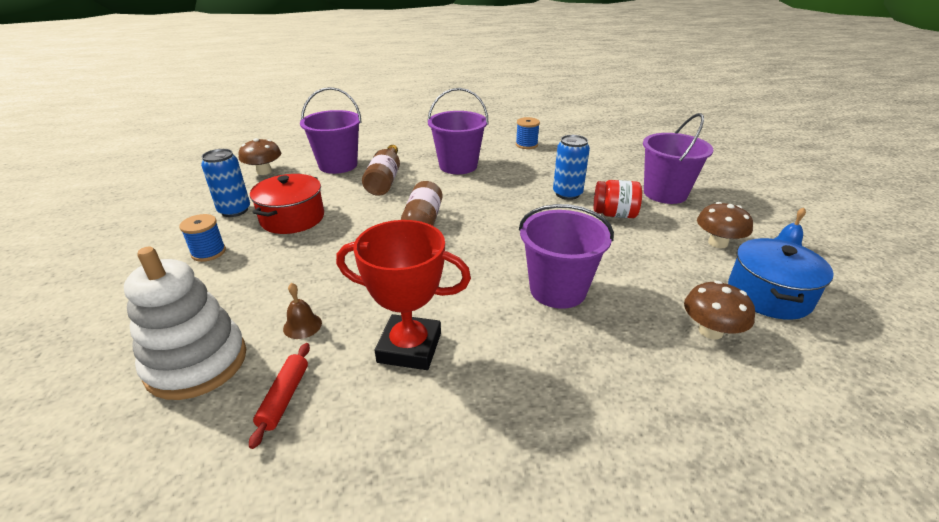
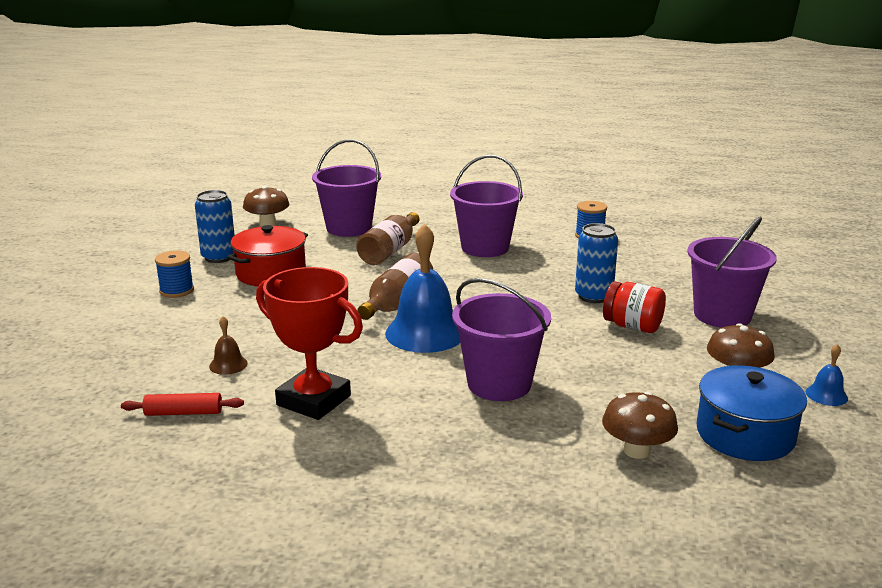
camera: 20 degrees right, 10 degrees down
white stacking toy [124,247,246,400] -> none
red rolling pin [249,343,310,449] -> red rolling pin turned 60 degrees clockwise [121,393,244,416]
none -> blue bell [385,223,460,353]

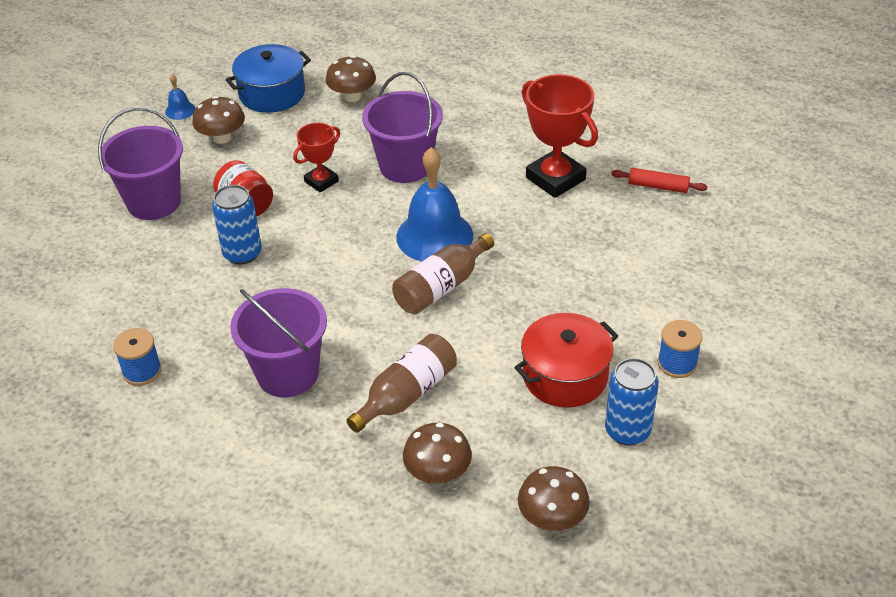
camera: 160 degrees left, 20 degrees up
brown bell [209,316,248,375] -> none
purple bucket [312,139,381,237] -> brown mushroom [403,422,472,484]
none -> red trophy [293,123,340,193]

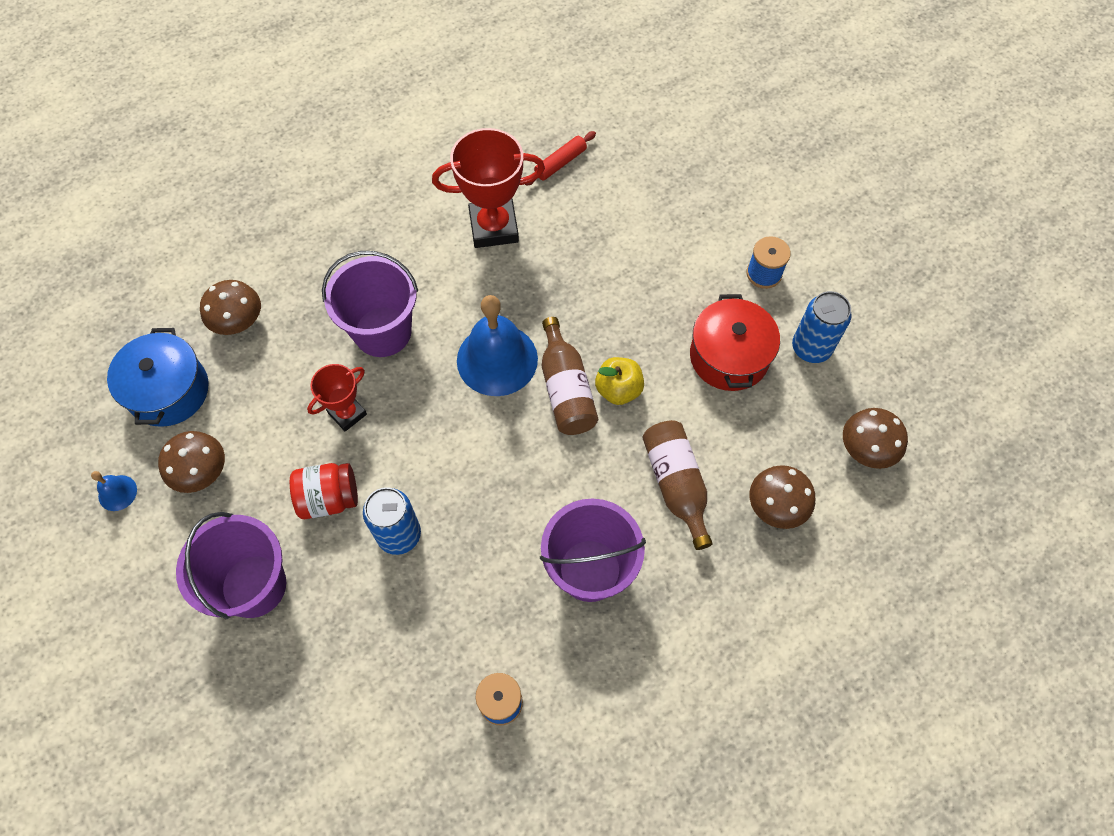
camera: 60 degrees left, 20 degrees up
red trophy [293,123,340,193] -> red trophy turned 60 degrees clockwise [307,364,367,432]
none -> yellow apple [595,357,644,405]

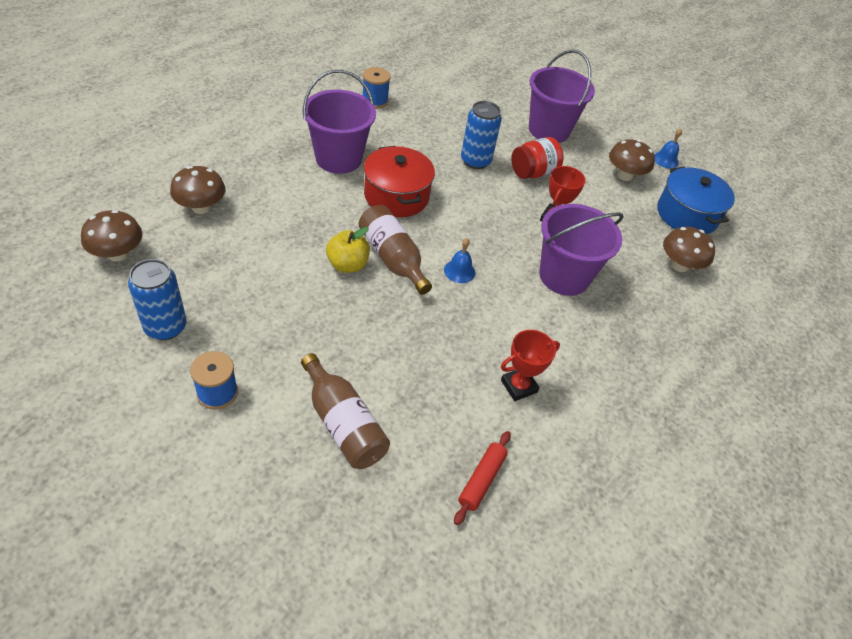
camera: 155 degrees right, 15 degrees down
red trophy [432,128,545,248] -> red trophy [501,330,560,401], size x0.58
blue bell [457,295,538,396] -> blue bell [444,238,475,283], size x0.44
brown bottle [642,420,713,550] -> brown bottle moved to [301,353,390,469]
red pot [690,294,780,391] -> red pot moved to [364,146,435,217]

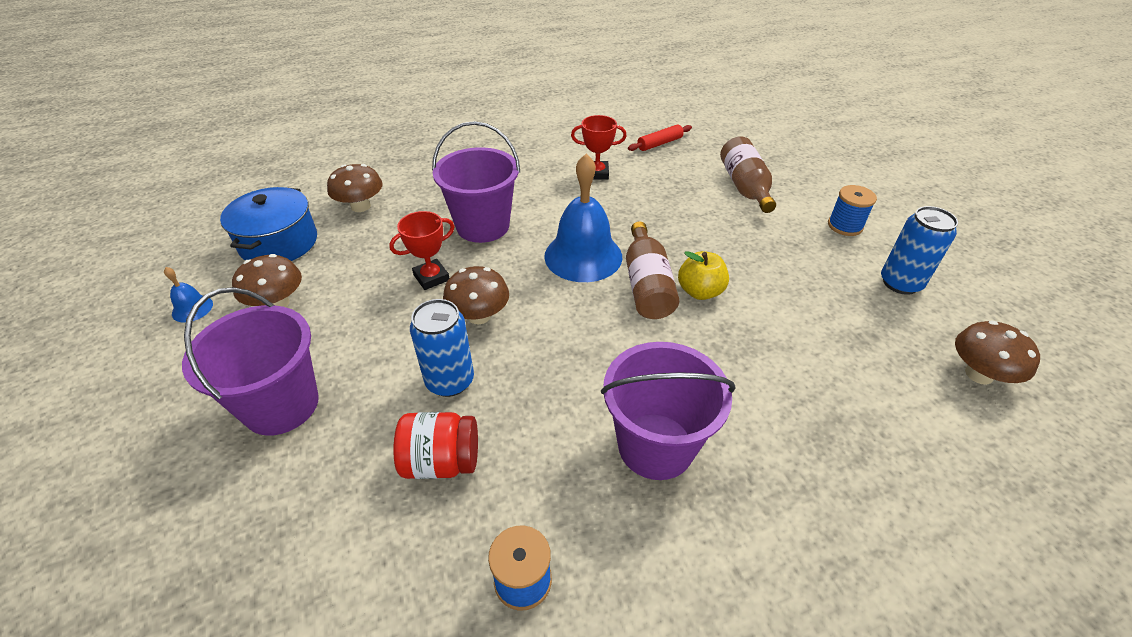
camera: 145 degrees left, 5 degrees down
brown mushroom [170,166,226,214] -> brown mushroom moved to [443,266,509,324]
red pot [364,146,435,217] -> none
blue bell [444,238,475,283] -> blue bell [544,154,622,282], size x2.27
red jar [511,137,563,179] -> red jar moved to [393,412,478,479]

